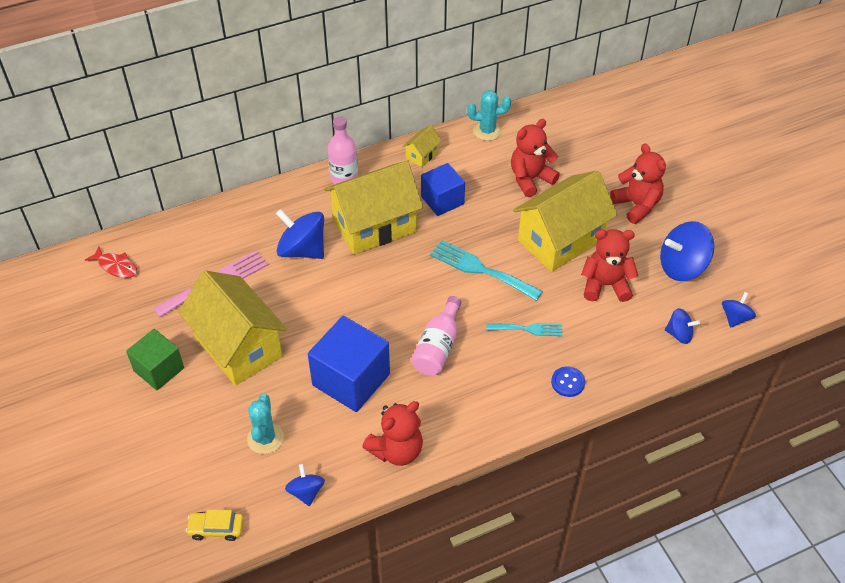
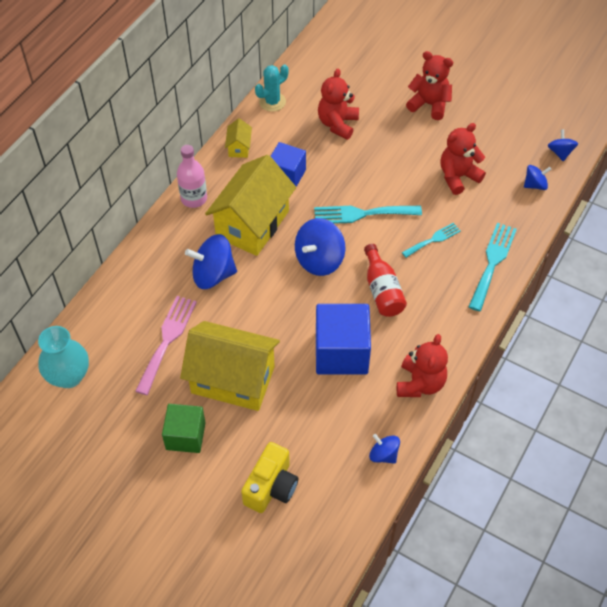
camera: 35 degrees left, 5 degrees up
red fish [85,246,137,278] -> turquoise vase [38,326,89,388]
yellow car [186,510,244,541] -> none
turquoise cactus [247,394,284,454] -> none
pink bottle [411,296,462,376] -> red bottle [364,244,407,317]
yellow house [513,170,618,272] -> none
blue button [551,367,585,397] -> turquoise fork [468,223,517,311]
blue spinning top [660,221,715,281] -> blue spinning top moved to [295,218,345,276]
none -> yellow camera [241,442,298,513]

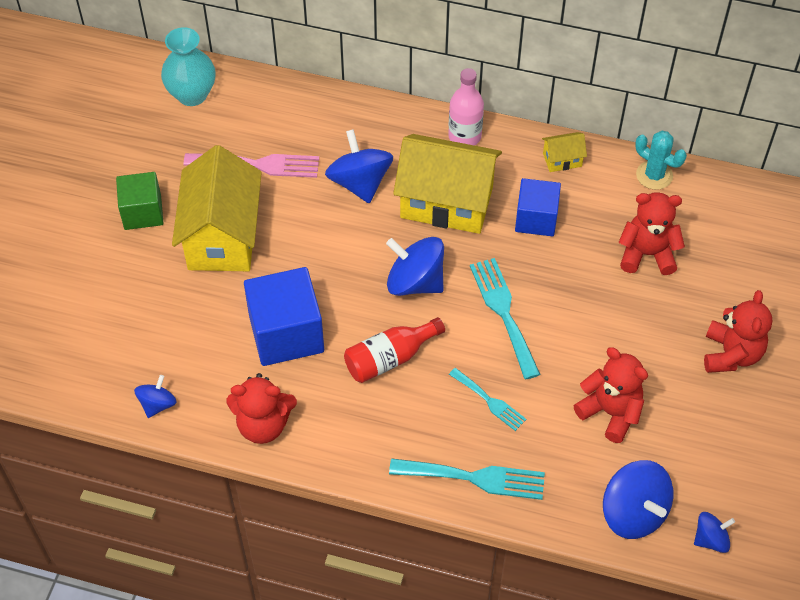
camera: 75 degrees right, 0 degrees up
yellow camera [241,442,298,513] -> none
blue spinning top [524,165,551,190] -> blue spinning top [603,460,673,539], size x1.79

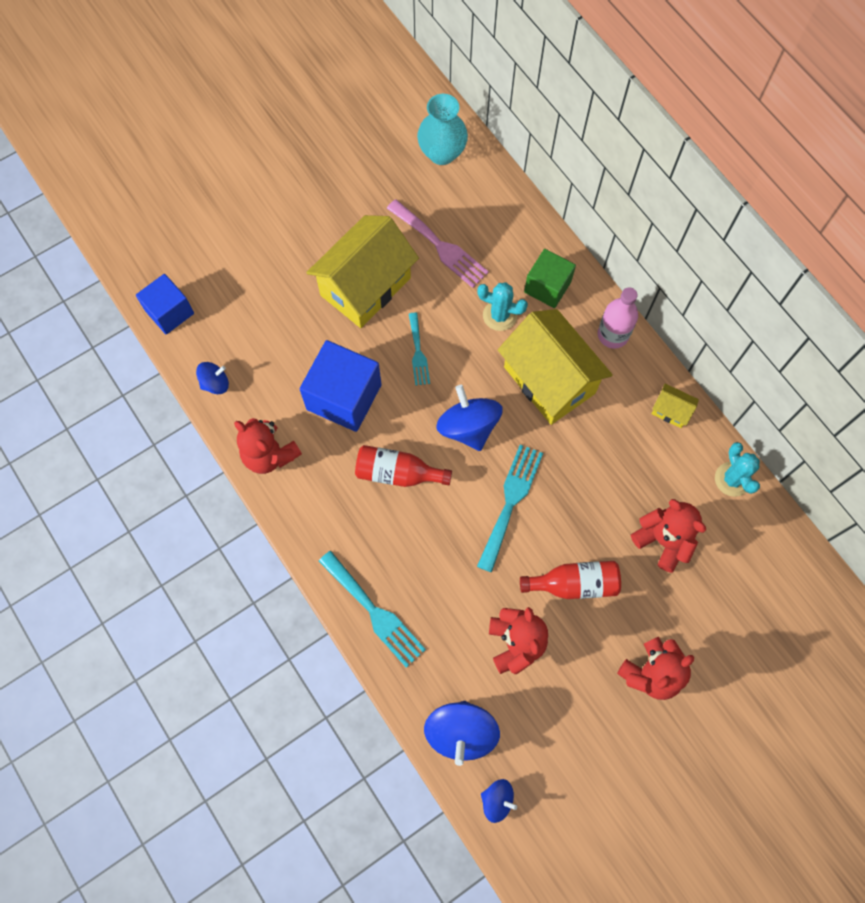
camera: 40 degrees right, 15 degrees up
green cube [116,172,163,230] -> green cube moved to [524,249,576,308]
blue spinning top [325,129,393,203] -> turquoise cactus [477,282,528,331]
turquoise fork [449,368,527,431] -> turquoise fork moved to [409,313,430,386]
blue cube [515,178,561,236] -> blue cube moved to [136,274,194,334]
none -> red bottle [520,561,621,599]

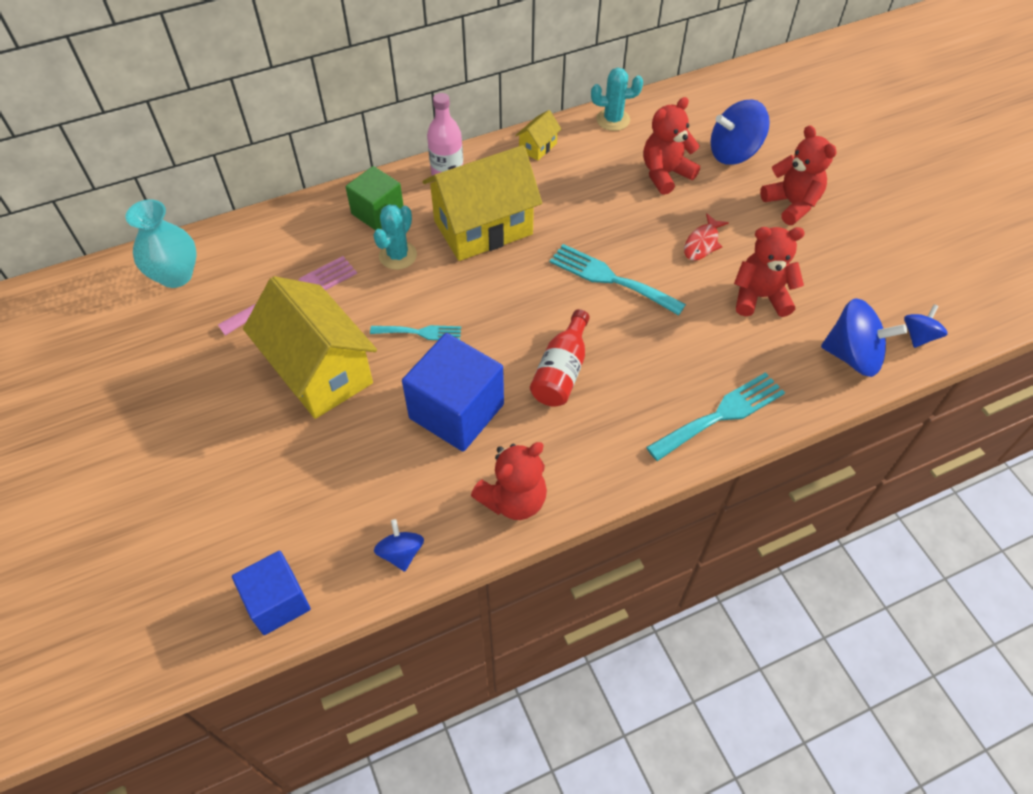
camera: 80 degrees left, 15 degrees down
blue spinning top [436,385,503,451] -> blue spinning top moved to [711,99,770,165]
red bottle [520,561,621,599] -> red fish [684,213,729,261]

